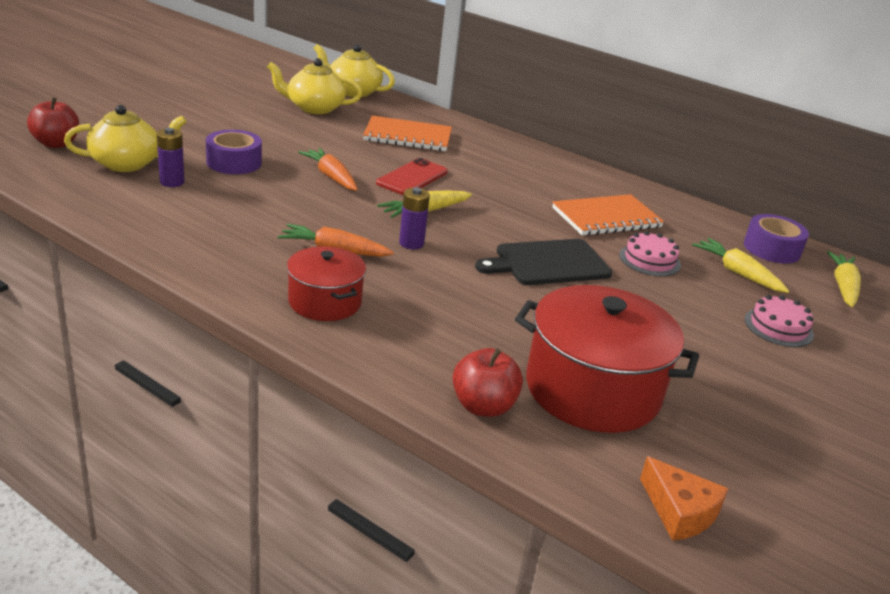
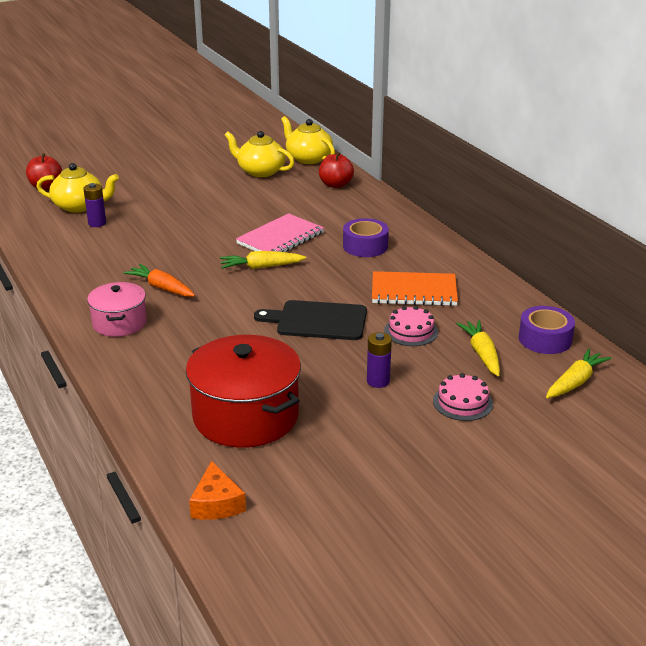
camera: 30 degrees right, 0 degrees up
purple tape [206,130,262,174] -> purple tape moved to [343,218,389,257]
red pot [287,246,366,321] -> pink pot [87,282,147,337]
orange carrot [298,148,358,191] -> none
orange notebook [363,116,452,151] -> none
red phone [376,158,448,195] -> pink notebook [236,213,324,252]
purple battery [399,187,430,250] -> purple battery moved to [367,332,392,388]
red apple [453,348,523,417] -> red apple moved to [319,152,354,188]

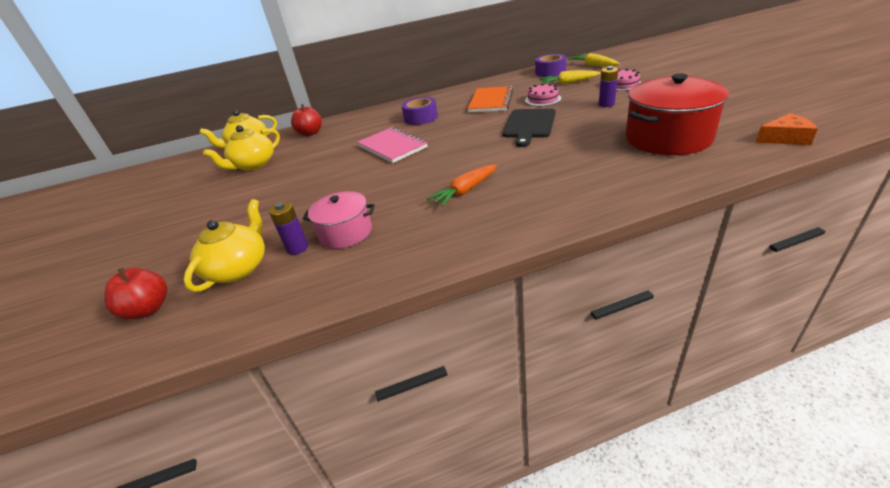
camera: 75 degrees left, 5 degrees up
pink pot [87,282,147,337] -> pink pot moved to [303,191,375,249]
yellow carrot [220,251,306,269] -> none

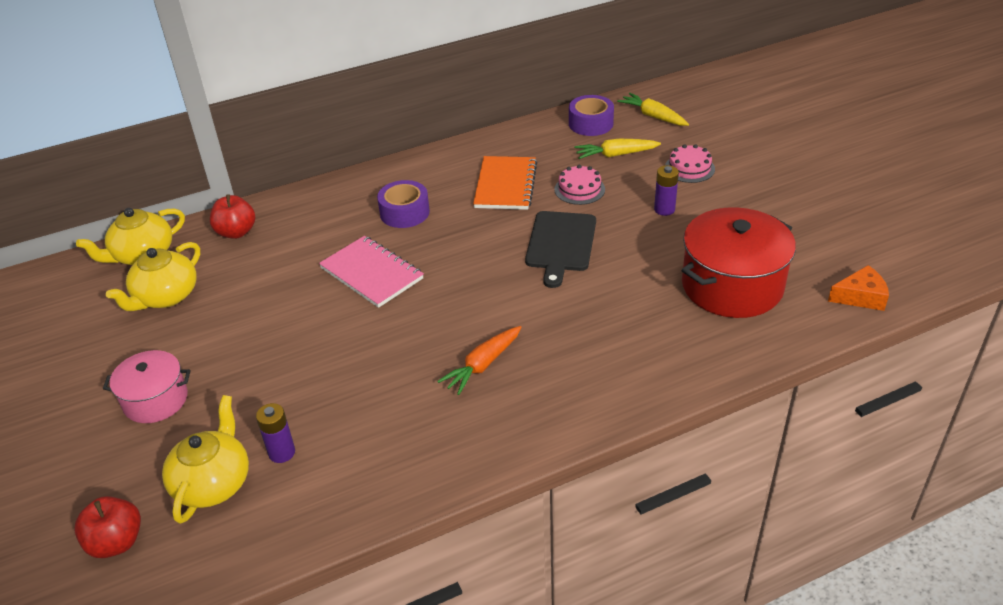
camera: 10 degrees left, 5 degrees up
pink pot [303,191,375,249] -> pink pot moved to [103,350,191,423]

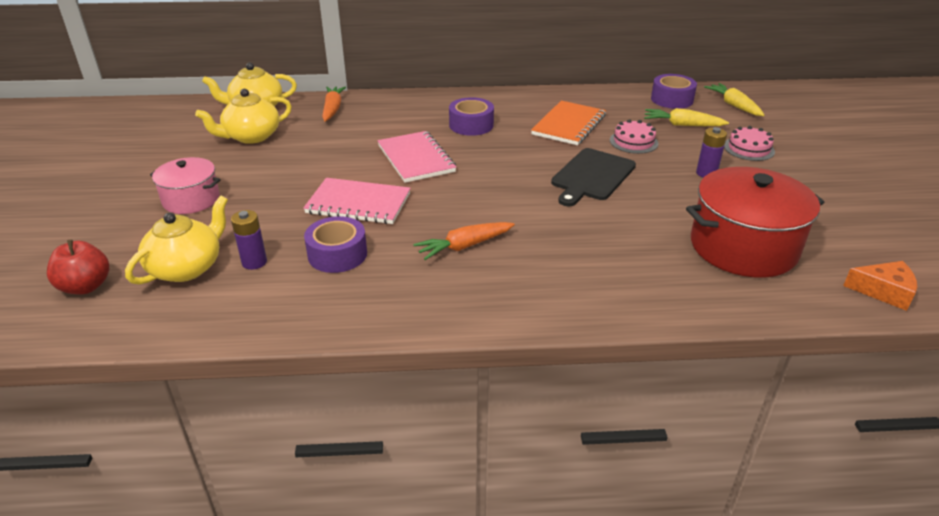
camera: 20 degrees right, 5 degrees down
red apple [210,194,255,239] -> orange carrot [322,86,346,121]
none -> pink notebook [303,178,411,224]
none -> purple tape [304,216,367,273]

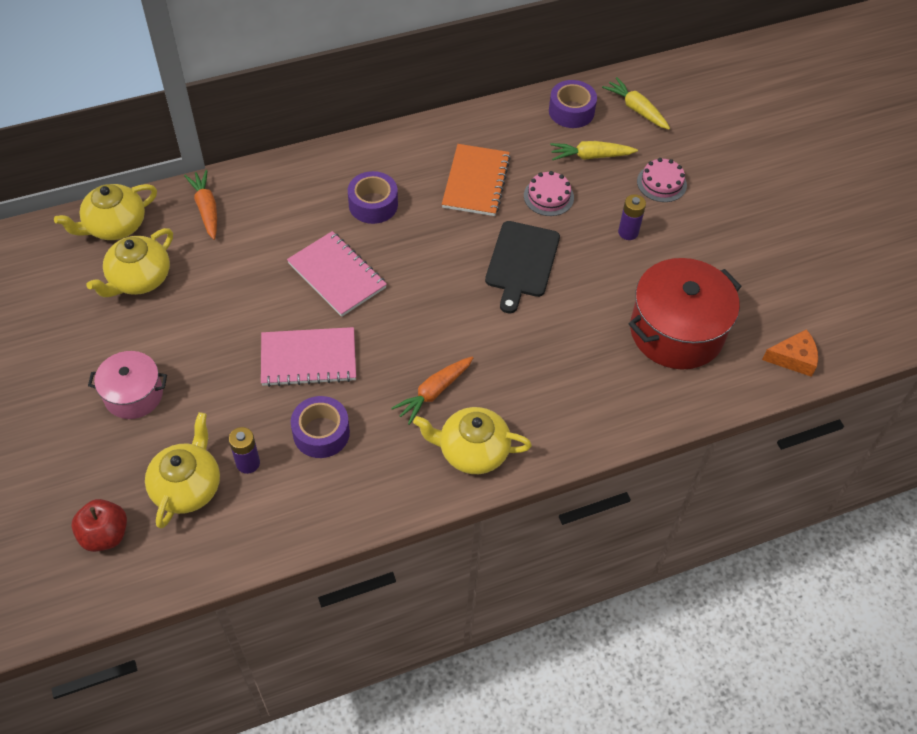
camera: 20 degrees left, 20 degrees up
none -> yellow teapot [413,407,532,474]

